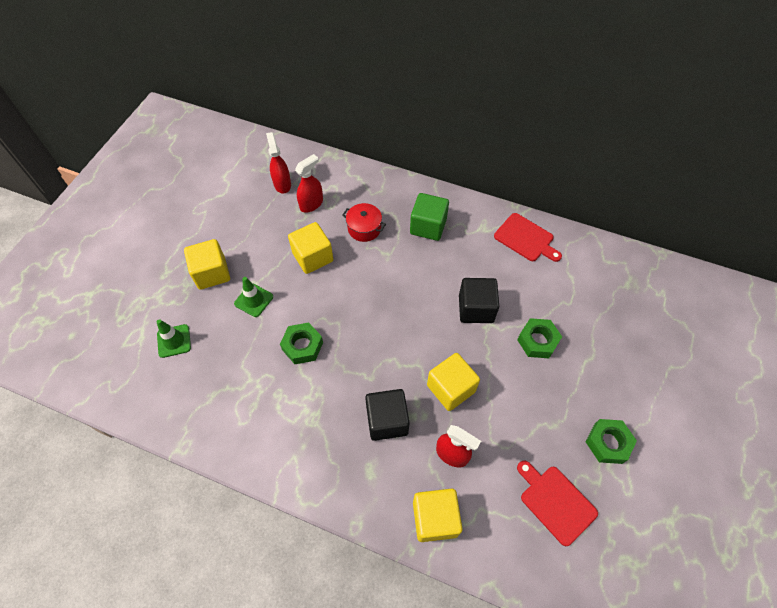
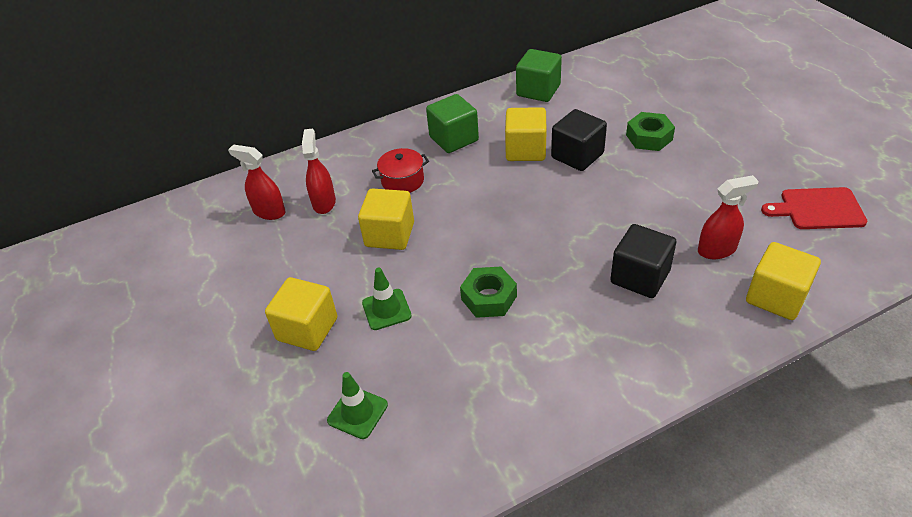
camera: 45 degrees left, 15 degrees down
yellow cube [427,353,480,411] -> yellow cube moved to [505,107,547,161]
red cutting board [494,213,562,262] -> green cube [516,49,562,102]
green nut [586,419,637,464] -> none

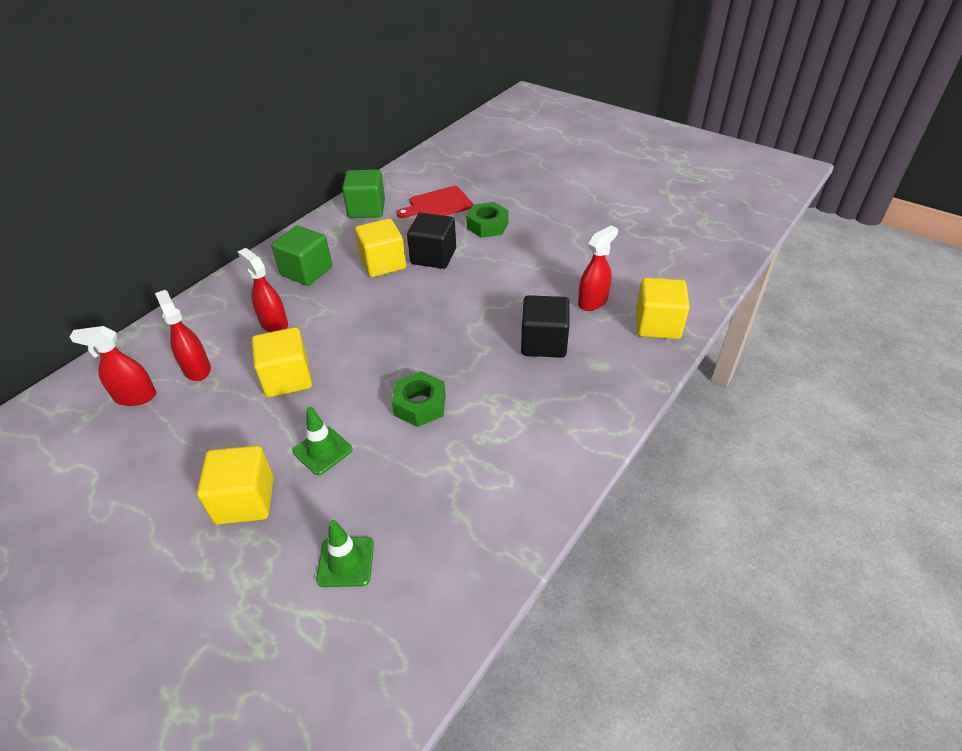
camera: 30 degrees left, 0 degrees up
red pot [372,148,429,193] -> red spray bottle [237,248,288,332]
red cutting board [761,187,868,229] -> red cutting board moved to [397,186,473,218]

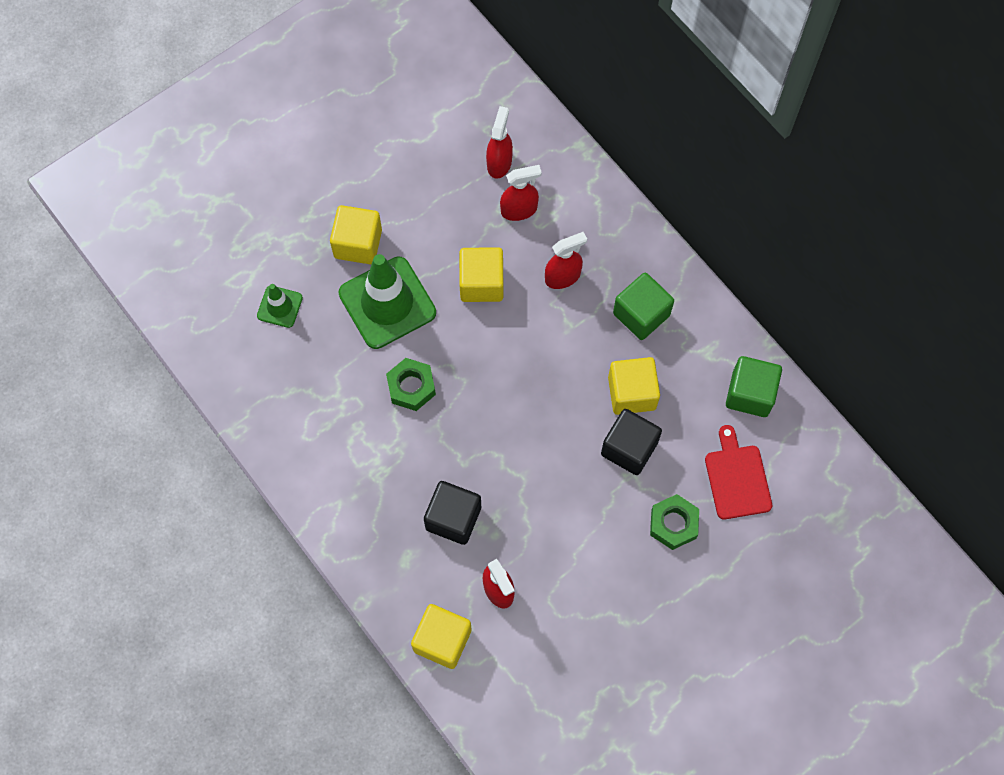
camera: 105 degrees right, 25 degrees up
green traffic cone [293,407,352,475] -> green traffic cone [339,254,436,349], size x2.03

